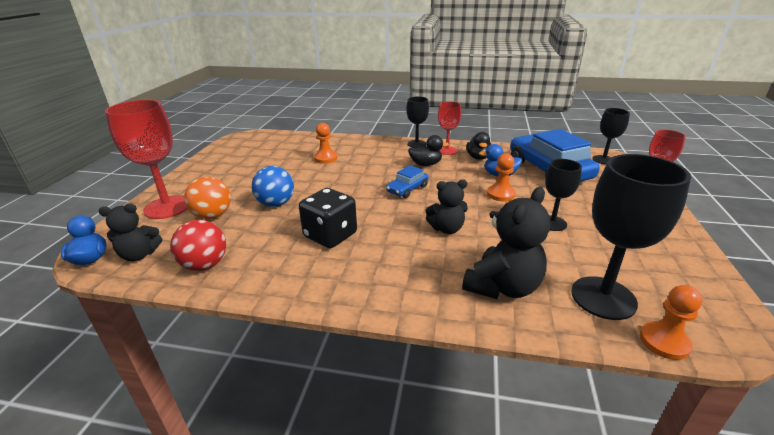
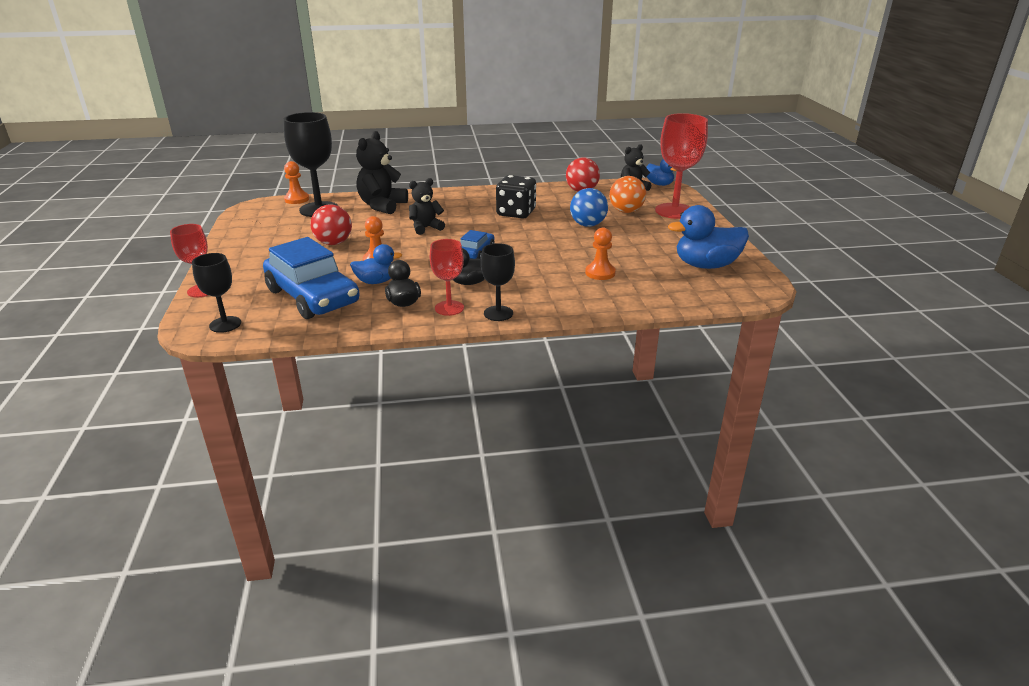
camera: 160 degrees right, 0 degrees up
black goblet [545,159,582,231] -> red ball [310,205,352,245]
none -> blue duck [668,205,749,269]

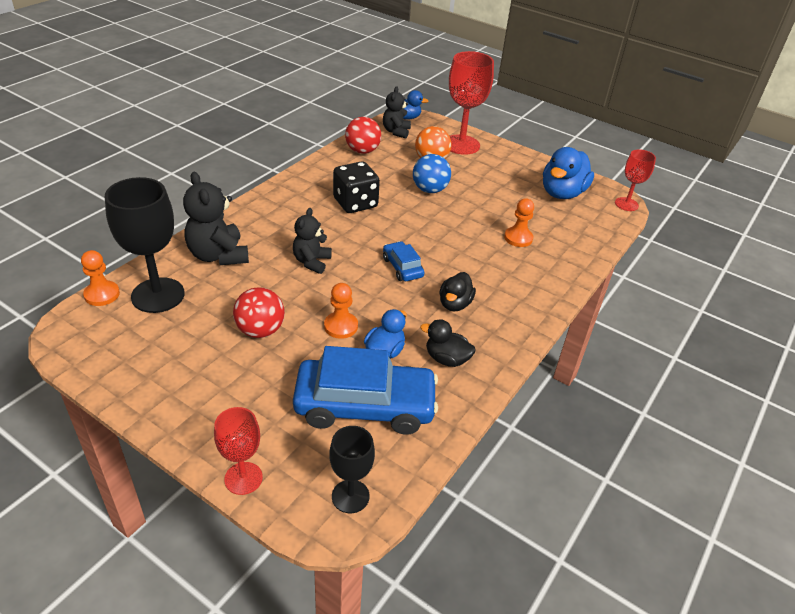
camera: 50 degrees left, 10 degrees up
red goblet [430,239,464,316] -> red goblet moved to [615,149,656,211]
black goblet [481,243,515,321] -> none

